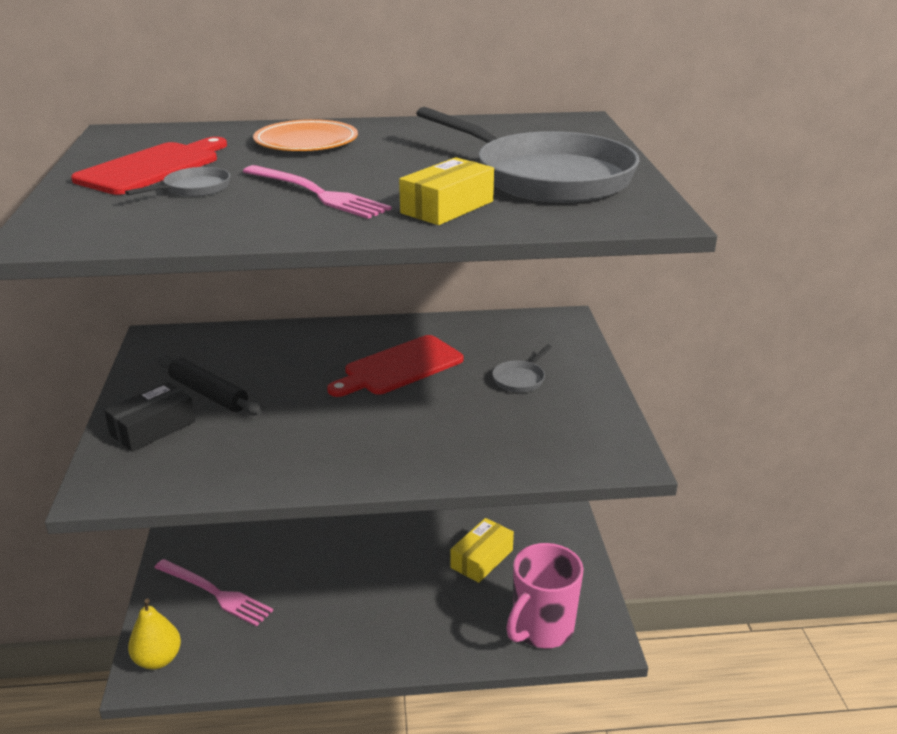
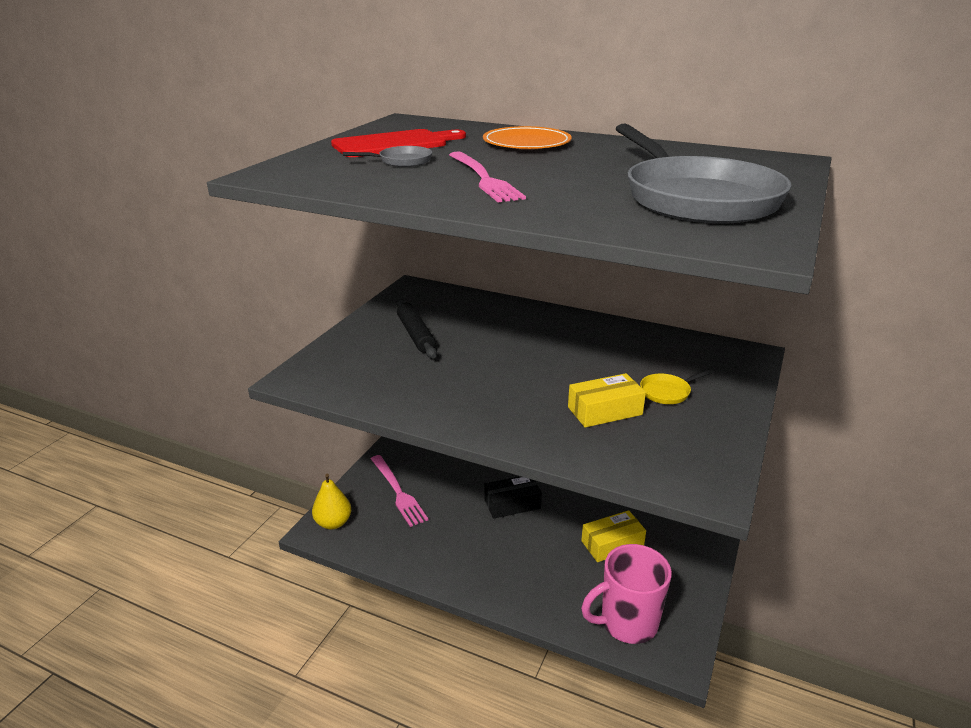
camera: 30 degrees right, 0 degrees up
black box [104,382,195,452] -> black box moved to [484,476,542,519]
red cutting board [327,335,464,397] -> none
yellow box [399,157,494,225] -> yellow box moved to [568,373,646,428]
grey pan [492,344,552,392] -> yellow pan [640,369,714,404]

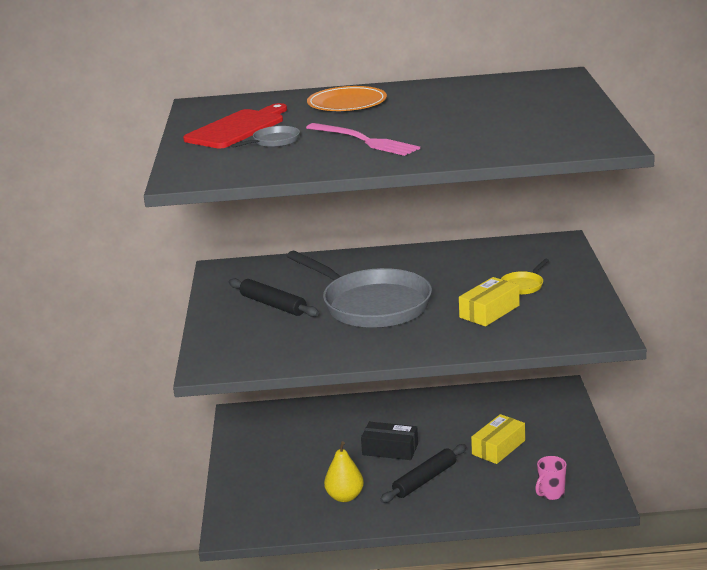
camera: 25 degrees left, 5 degrees down
yellow pear [312,474,351,529] -> yellow pear moved to [324,441,364,502]
pink fork [371,455,429,527] -> none
black box [484,476,542,519] -> black box turned 60 degrees clockwise [361,422,418,460]
pink mug [581,544,672,644] -> pink mug [535,456,567,500], size x0.51
grey pan [615,124,792,224] -> grey pan moved to [287,251,432,328]
none -> black rolling pin [380,444,467,503]

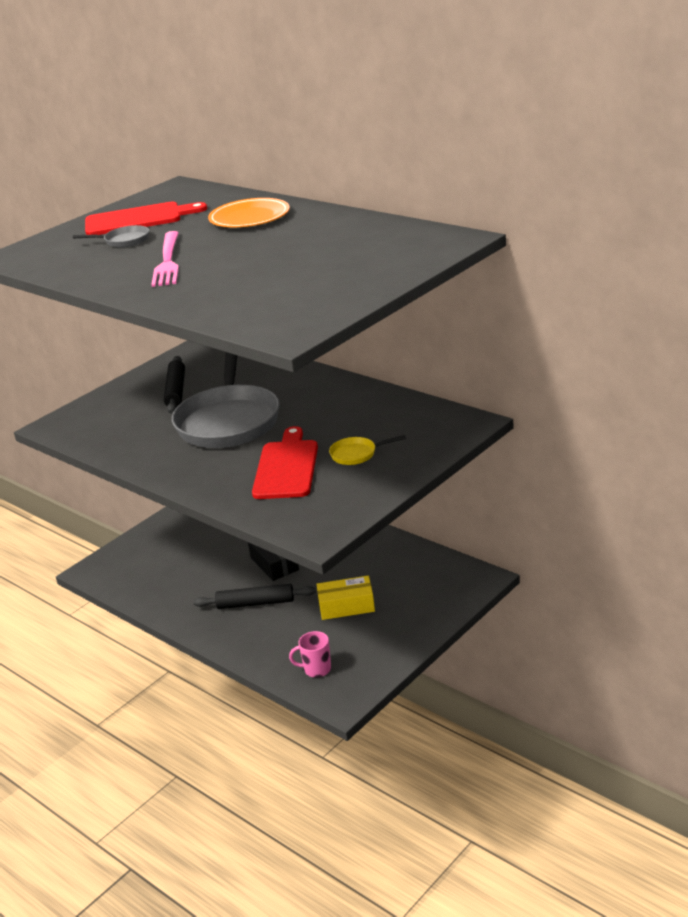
camera: 45 degrees right, 5 degrees up
yellow pear [324,441,364,502] -> none
yellow box [459,277,519,326] -> red cutting board [252,426,318,499]

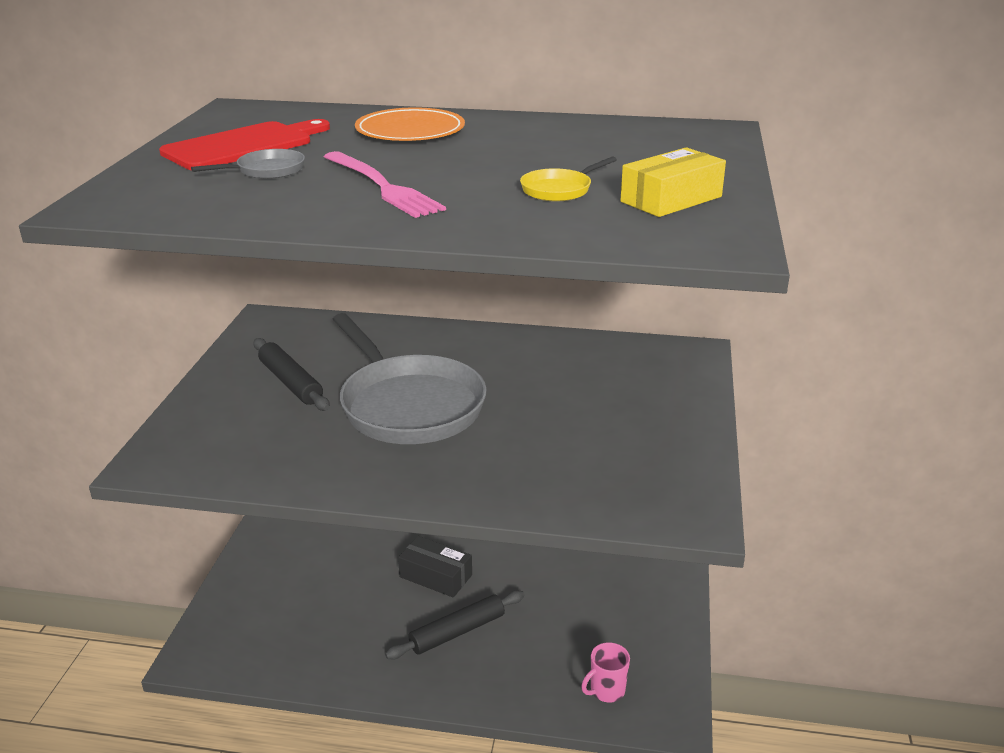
camera: 35 degrees left, 0 degrees up
red cutting board [252,426,318,499] -> none
yellow box [316,576,375,620] -> yellow box moved to [620,147,726,217]
yellow pan [329,435,406,465] -> yellow pan moved to [520,157,617,201]

